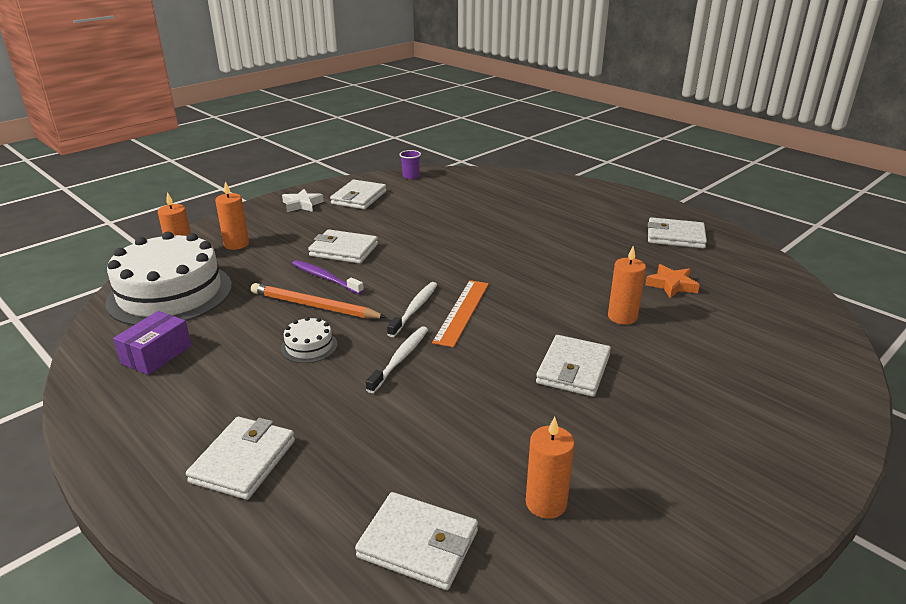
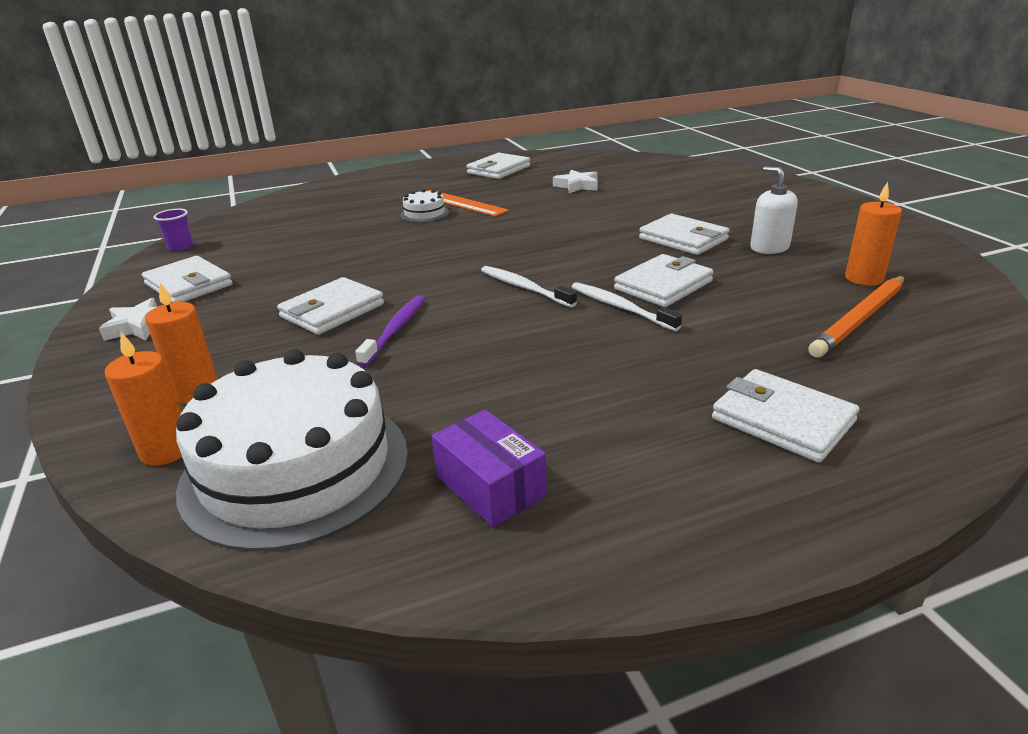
camera: 65 degrees left, 0 degrees up
orange pencil [251,283,387,318] -> orange pencil moved to [808,276,904,358]
white cake [281,317,338,363] -> white cake moved to [400,189,449,222]
purple toothbrush [292,260,364,294] -> purple toothbrush turned 135 degrees clockwise [355,295,426,367]
white wallet [355,492,478,590] -> white wallet moved to [614,254,714,307]
orange ruler [432,280,489,347] -> orange ruler moved to [428,190,509,217]
orange candle [608,246,646,325] -> none
orange star [645,264,700,298] -> white star [553,170,598,193]
none -> white soap dispenser [750,166,798,254]

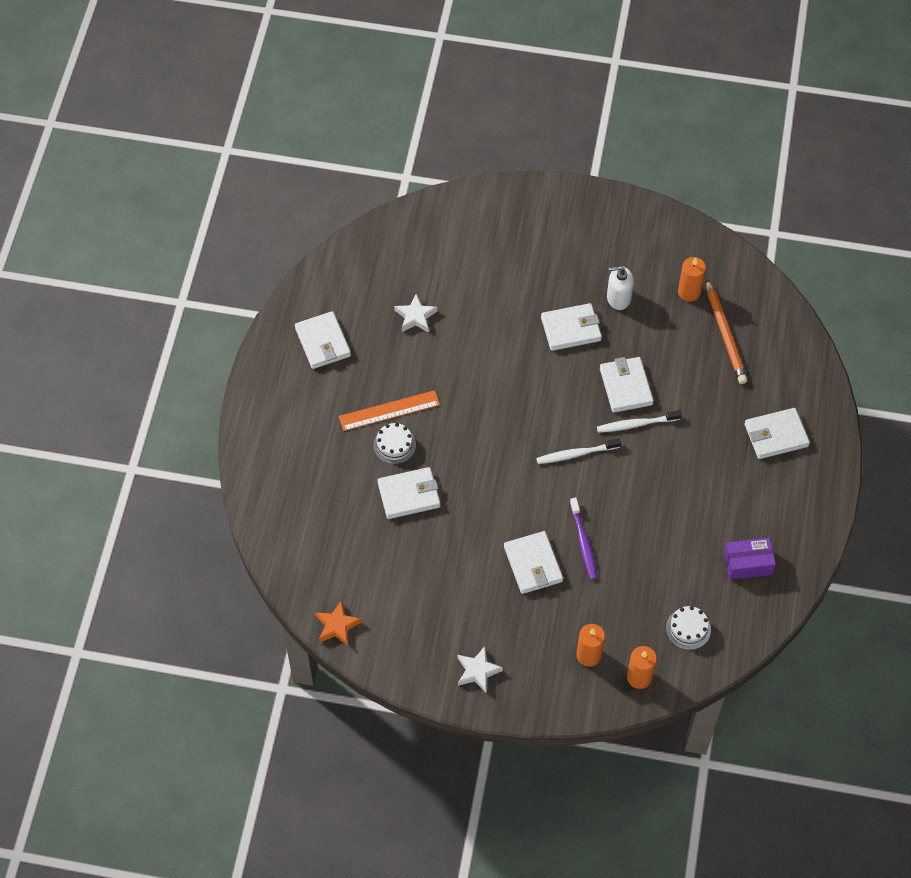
camera: 60 degrees left, 30 degrees up
white wallet [142,256,233,303] -> white wallet moved to [377,467,440,519]
purple cup [154,209,193,251] -> orange star [315,601,362,646]
white cake [176,349,408,552] -> white cake [666,606,711,650], size x0.42
purple toothbrush [355,295,426,367] -> purple toothbrush turned 150 degrees counterclockwise [570,498,597,580]

